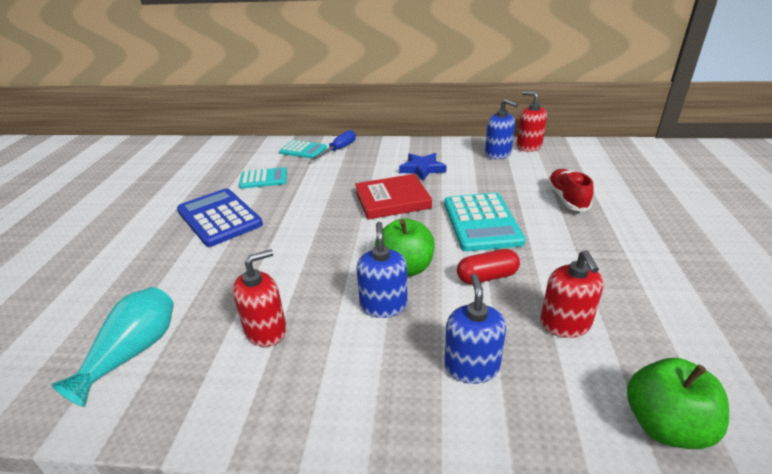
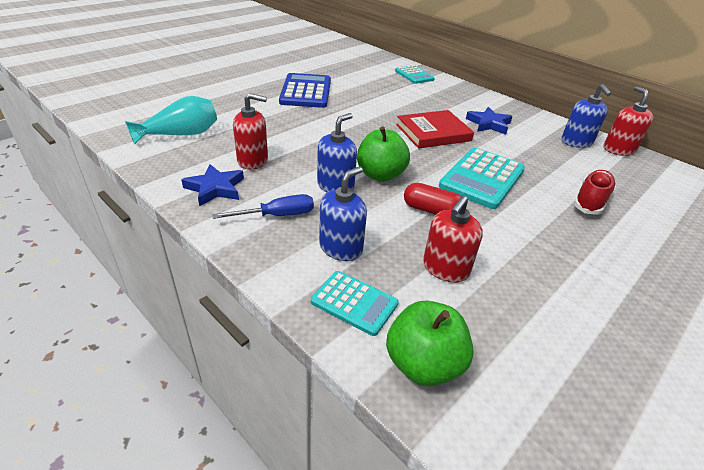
camera: 35 degrees right, 5 degrees up
turquoise calculator [239,167,287,189] -> turquoise calculator moved to [311,271,399,336]
blue screwdriver [311,130,356,160] -> blue screwdriver moved to [212,194,314,219]
red book [355,174,432,219] -> red book turned 45 degrees counterclockwise [396,110,474,149]
none -> blue star [181,164,244,206]

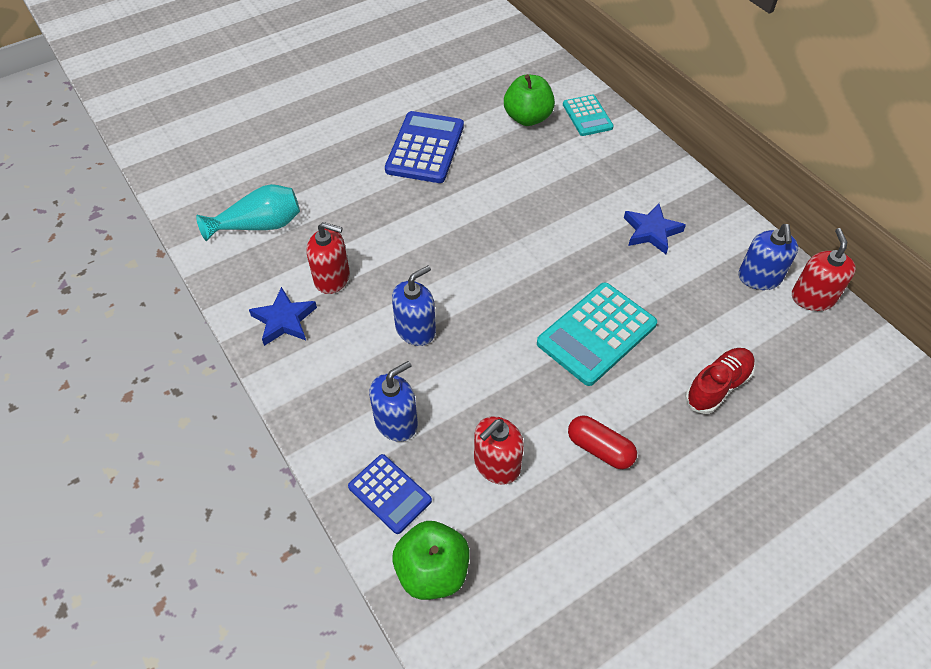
camera: 15 degrees right, 15 degrees up
blue screwdriver [212,194,314,219] -> none
turquoise calculator [311,271,399,336] -> blue calculator [348,454,432,534]
green apple [357,126,410,182] -> green apple moved to [504,74,555,126]
red book [396,110,474,149] -> none
red capsule [404,183,461,215] -> red capsule moved to [568,416,637,469]

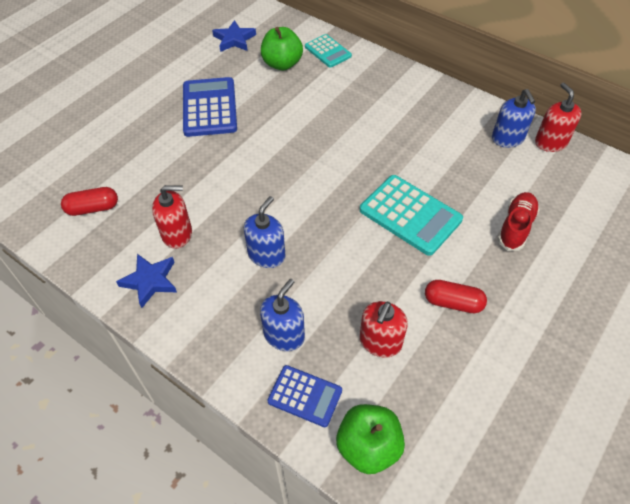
camera: 20 degrees left, 0 degrees up
turquoise vase [196,184,300,241] -> red capsule [61,187,118,216]
turquoise calculator [537,283,657,386] -> turquoise calculator turned 75 degrees counterclockwise [360,175,463,256]
blue star [624,203,686,254] -> blue star moved to [212,20,256,52]

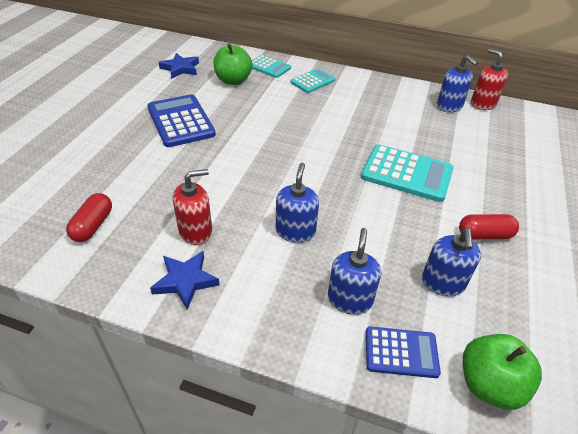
camera: 20 degrees left, 10 degrees down
red capsule [61,187,118,216] -> red capsule turned 45 degrees counterclockwise [66,193,112,242]
red soap dispenser [360,301,408,358] -> blue soap dispenser [422,228,481,296]
red shoe [498,192,540,251] -> none
none -> turquoise calculator [290,68,336,93]

